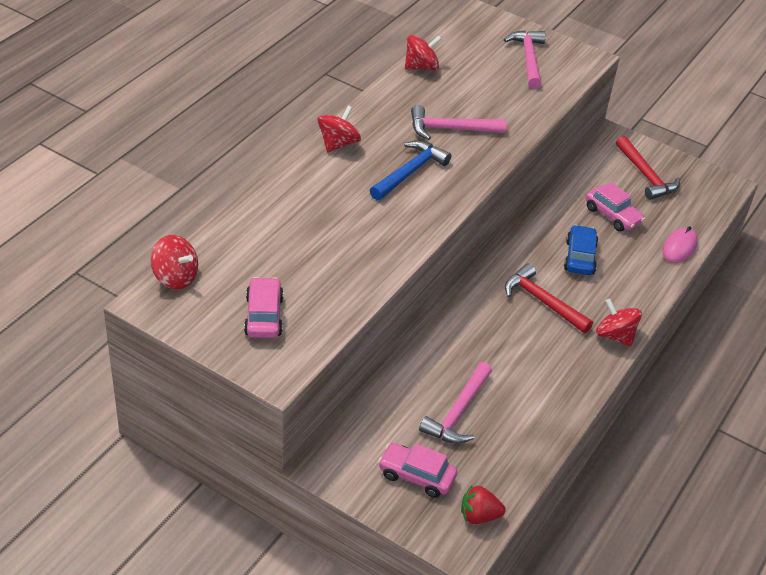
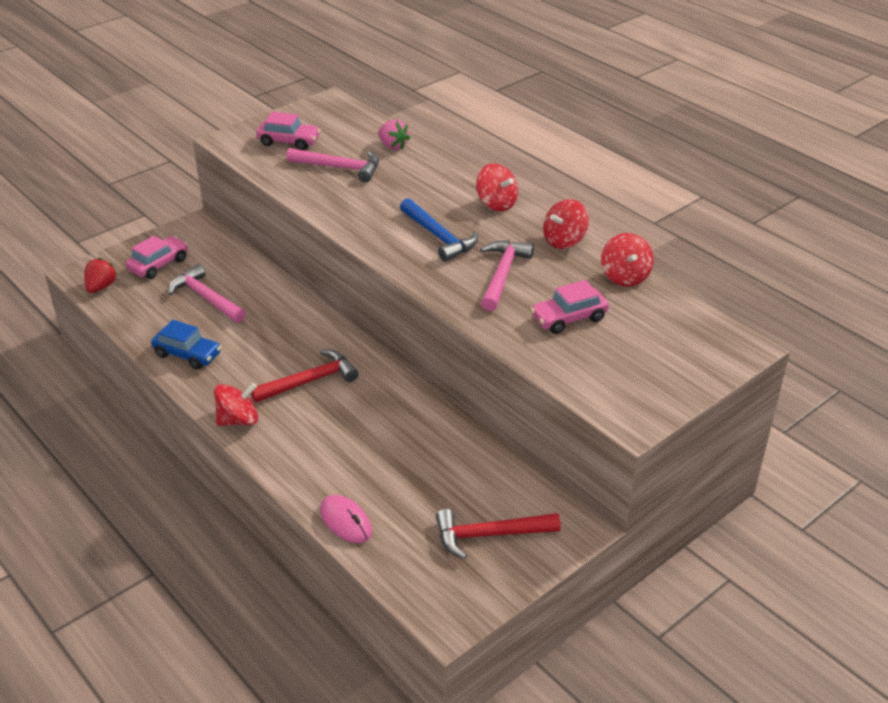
camera: 110 degrees right, 5 degrees down
red spinning top [151,235,198,289] -> red spinning top moved to [543,199,589,249]
pink hammer [504,30,546,89] -> pink hammer moved to [286,148,379,182]
blue car [564,225,598,275] -> blue car moved to [151,320,221,370]
pink car [586,182,645,232] -> pink car moved to [530,280,609,334]
none -> pink strawberry [378,119,410,150]

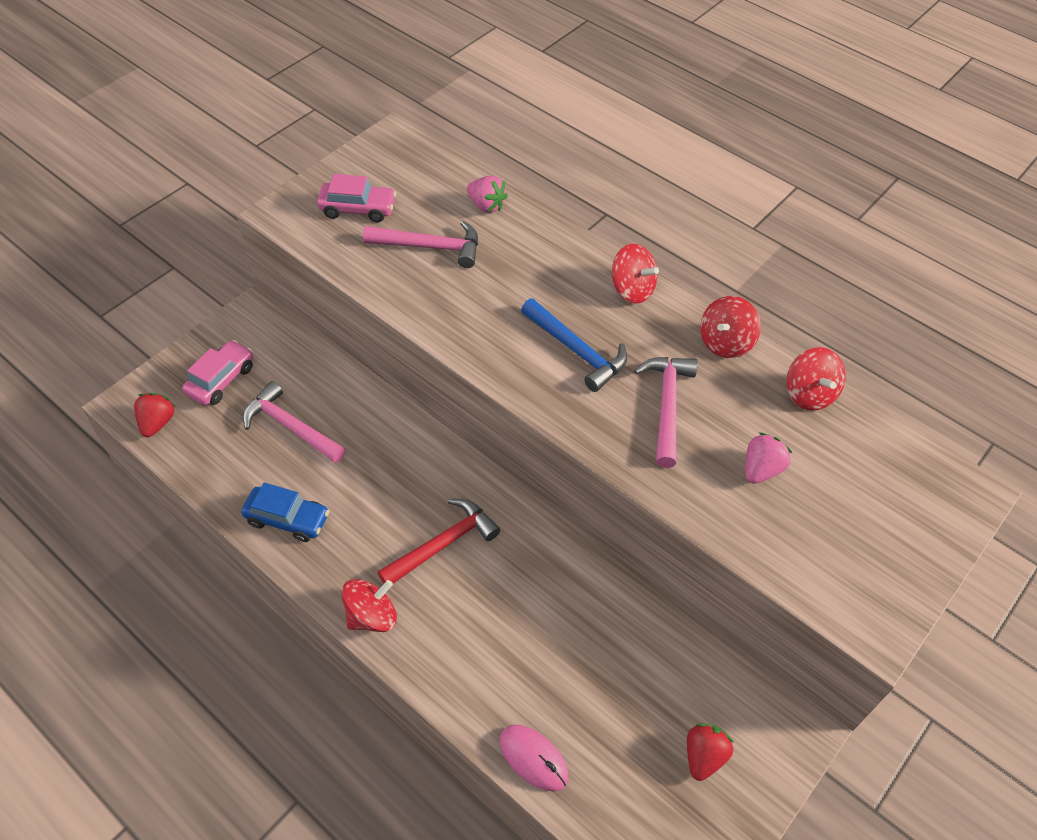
camera: 10 degrees left, 15 degrees up
red hammer [436,509,560,559] -> red strawberry [687,724,734,781]
pink car [530,280,609,334] -> pink strawberry [745,432,792,484]

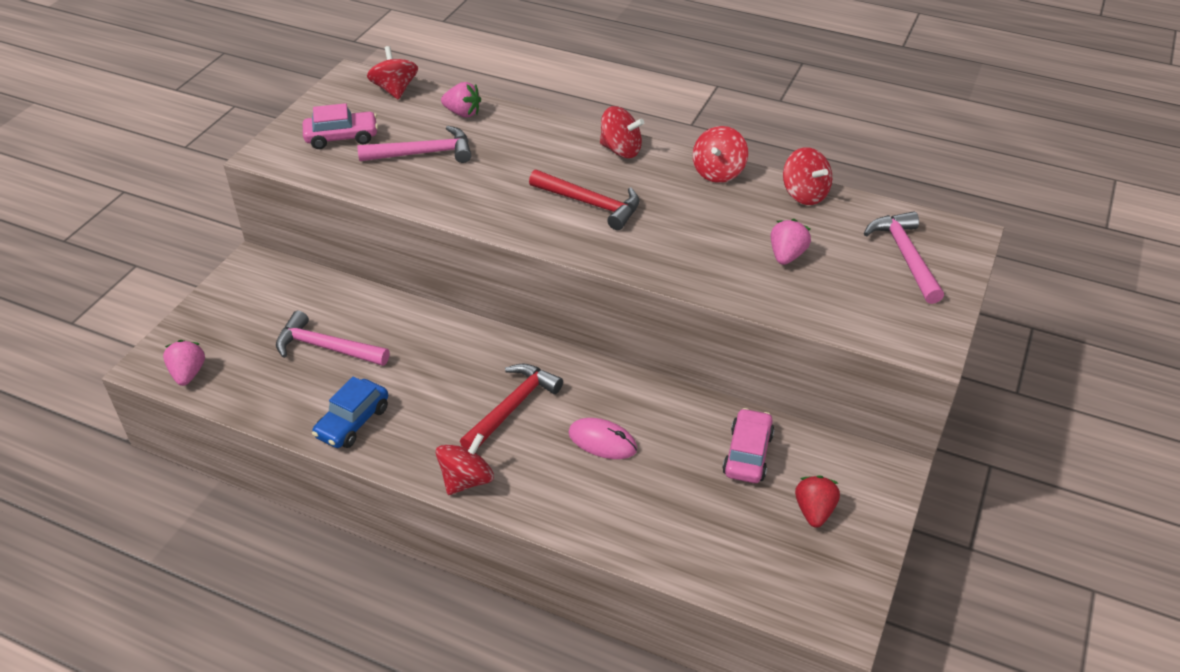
camera: 15 degrees left, 10 degrees down
red strawberry [134,393,176,437] -> pink strawberry [163,340,205,386]
pink car [182,340,253,405] -> pink car moved to [722,408,774,483]
blue car [241,483,329,542] -> blue car turned 120 degrees clockwise [312,376,388,448]
pink mouse [500,725,569,791] -> pink mouse moved to [568,418,637,459]
blue hammer [521,298,627,392] -> red hammer [529,170,639,230]
pink hammer [634,357,698,468] -> pink hammer moved to [864,211,944,304]
none -> red spinning top [367,46,418,100]

